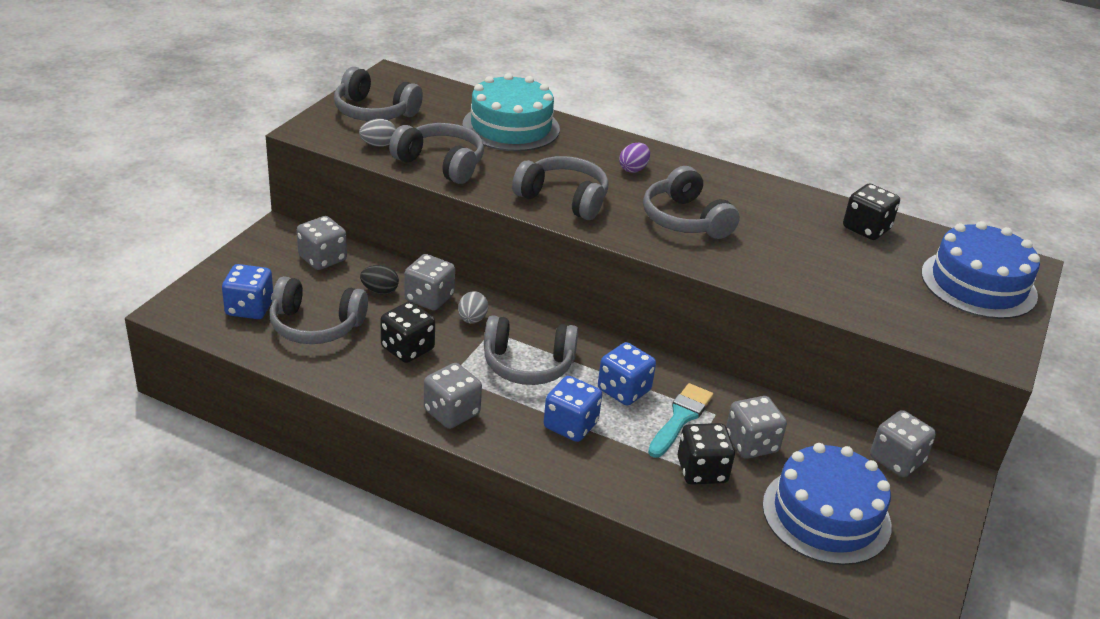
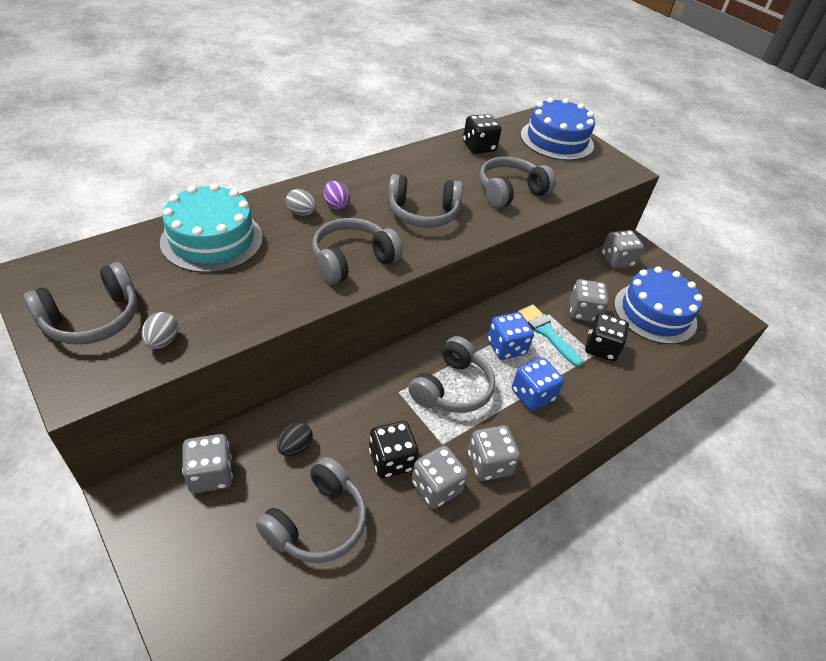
camera: 65 degrees left, 10 degrees up
blue dice [222,264,273,319] -> none
grey headphones [389,123,484,184] -> grey headphones moved to [479,157,556,208]
grey dice [404,254,455,311] -> grey dice moved to [411,445,468,509]
grey egg [458,291,488,324] -> grey egg moved to [286,189,316,216]

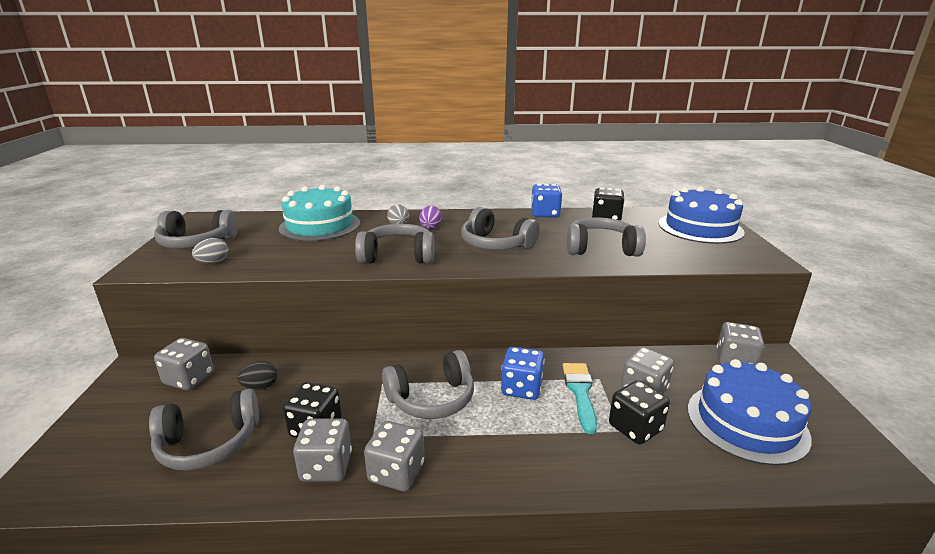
camera: 40 degrees right, 20 degrees down
blue dice [512,357,564,411] -> blue dice moved to [531,184,562,218]

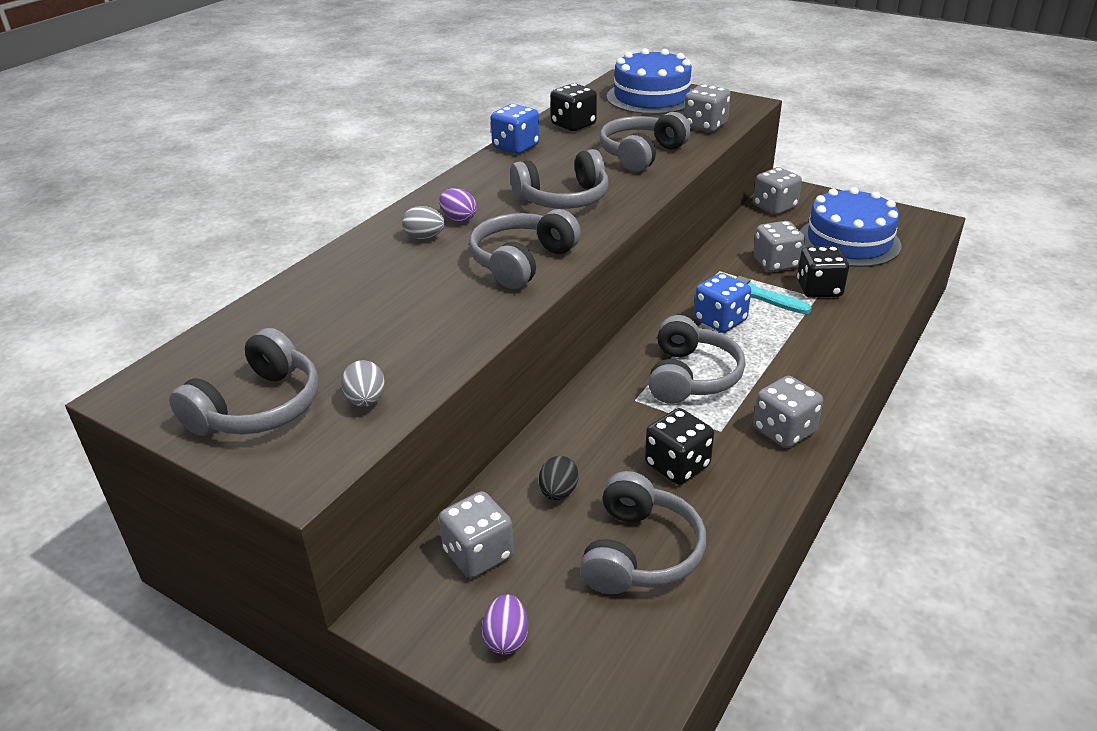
camera: 55 degrees left, 10 degrees up
turquoise cake [279,185,360,241] -> none
grey dice [293,419,352,482] -> grey dice moved to [684,84,730,132]
none -> purple egg [482,594,528,654]

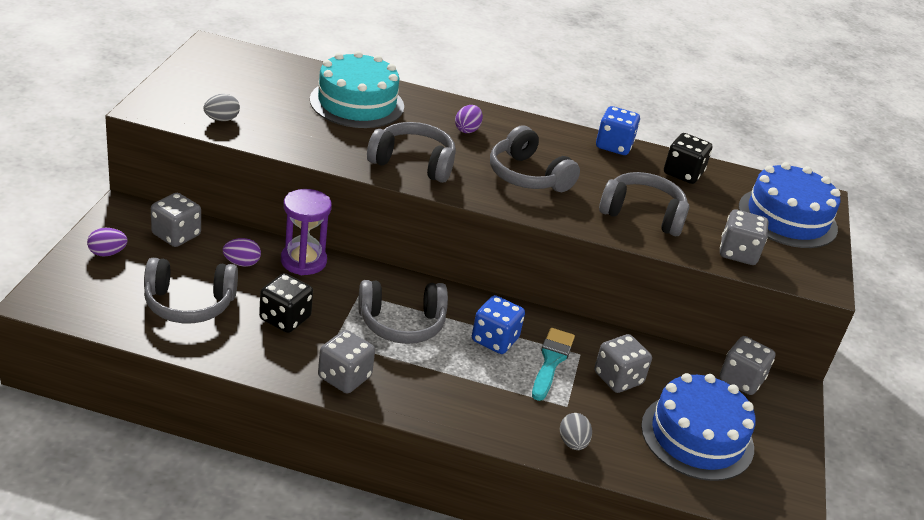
camera: 65 degrees right, 0 degrees up
grey headphones [169,328,319,436] -> none
grey egg [402,206,445,239] -> grey egg moved to [560,413,592,450]
black egg [539,456,578,500] -> purple egg [223,238,261,267]
black dice [797,246,849,298] -> none
none -> purple hourglass [281,189,332,275]
none -> turquoise cake [310,51,404,128]

